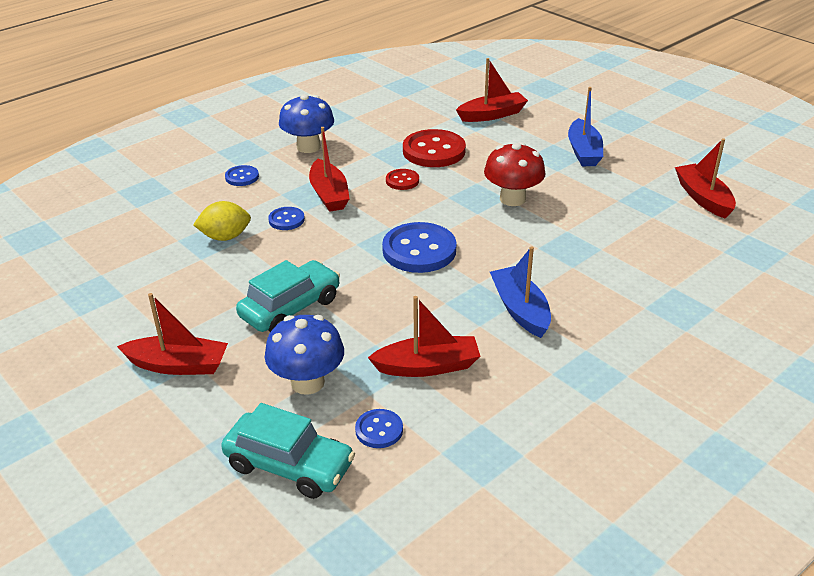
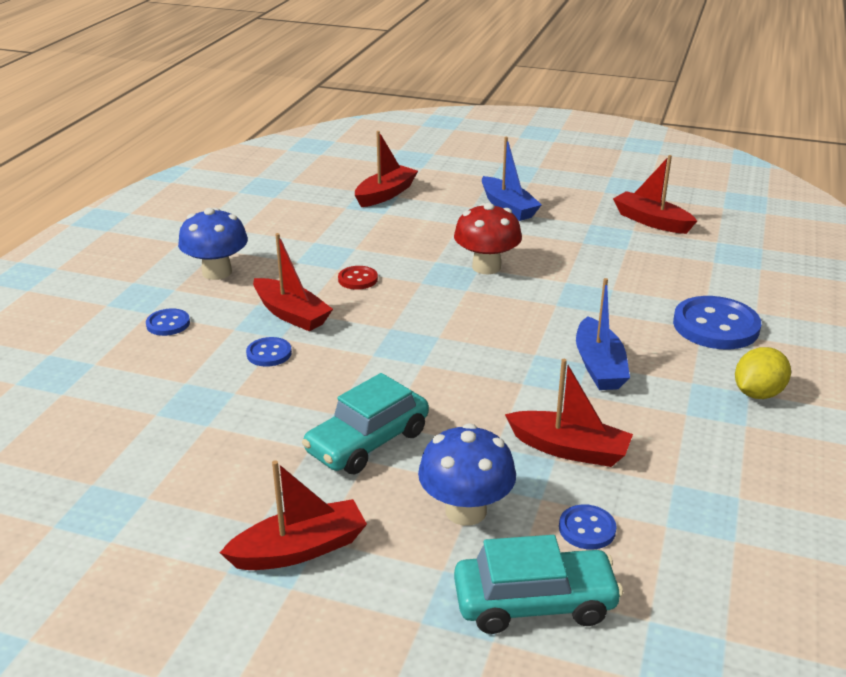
camera: 30 degrees left, 5 degrees down
yellow lemon [193,201,251,241] -> yellow lemon moved to [735,347,791,399]
turquoise car [236,260,340,332] -> turquoise car turned 150 degrees counterclockwise [302,373,429,474]
red boat [368,296,480,377] -> red boat turned 60 degrees clockwise [505,359,633,467]
blue button [382,222,457,273] -> blue button moved to [673,296,761,349]
red button [403,129,466,167] -> none
blue boat [490,246,551,338] -> blue boat turned 135 degrees counterclockwise [576,278,630,390]

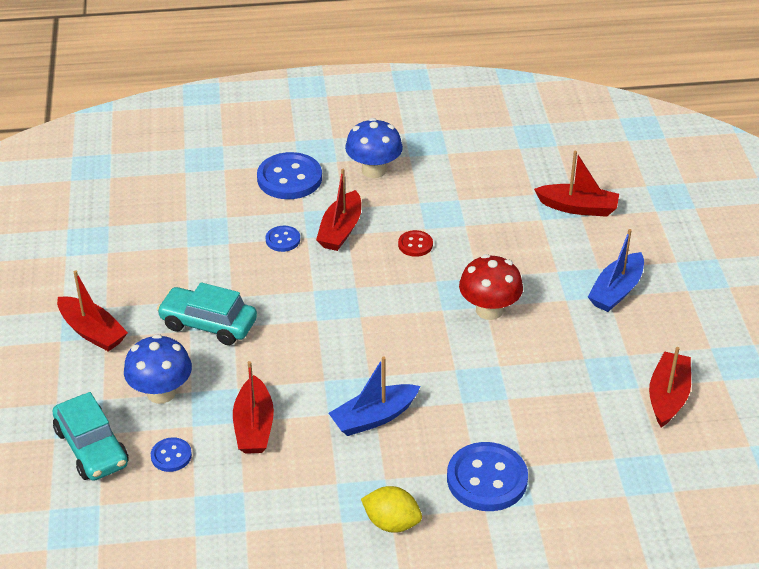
camera: 65 degrees right, 10 degrees up
blue button [146,308,190,336] -> blue button [257,152,322,199], size x1.96

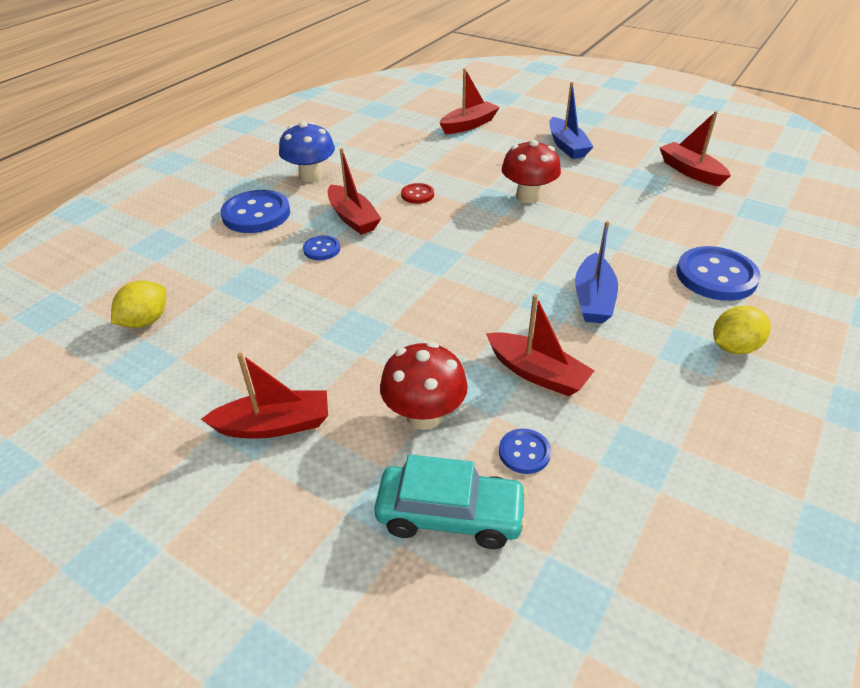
camera: 50 degrees left, 0 degrees up
blue mushroom [124,334,192,404] -> red mushroom [380,342,468,430]
turquoise car [157,282,257,345] -> none
none -> yellow lemon [111,280,166,328]

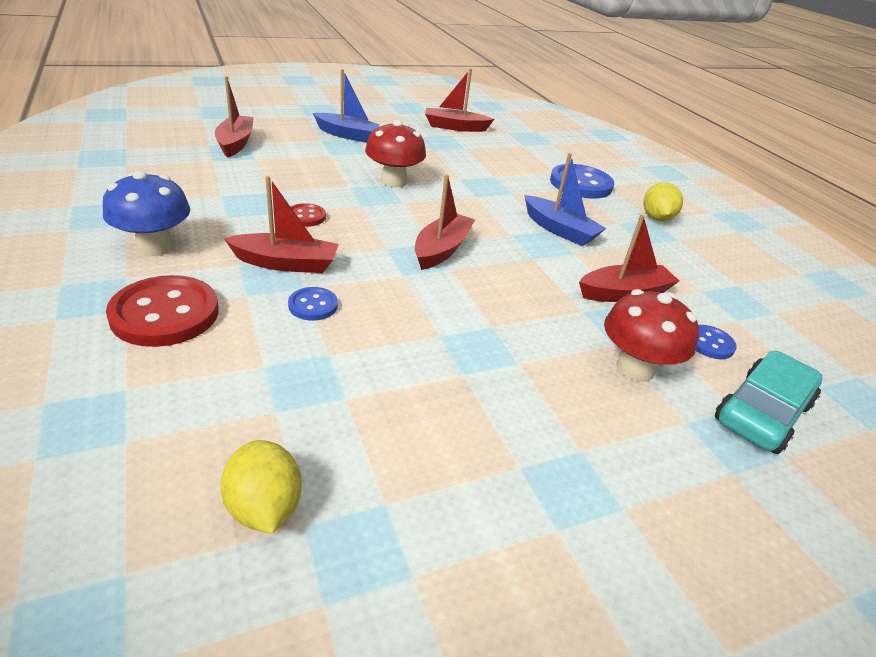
camera: 60 degrees left, 5 degrees down
red boat [201,353,328,439] -> red boat moved to [415,174,475,270]
blue button [221,190,290,233] -> red button [106,275,219,347]

